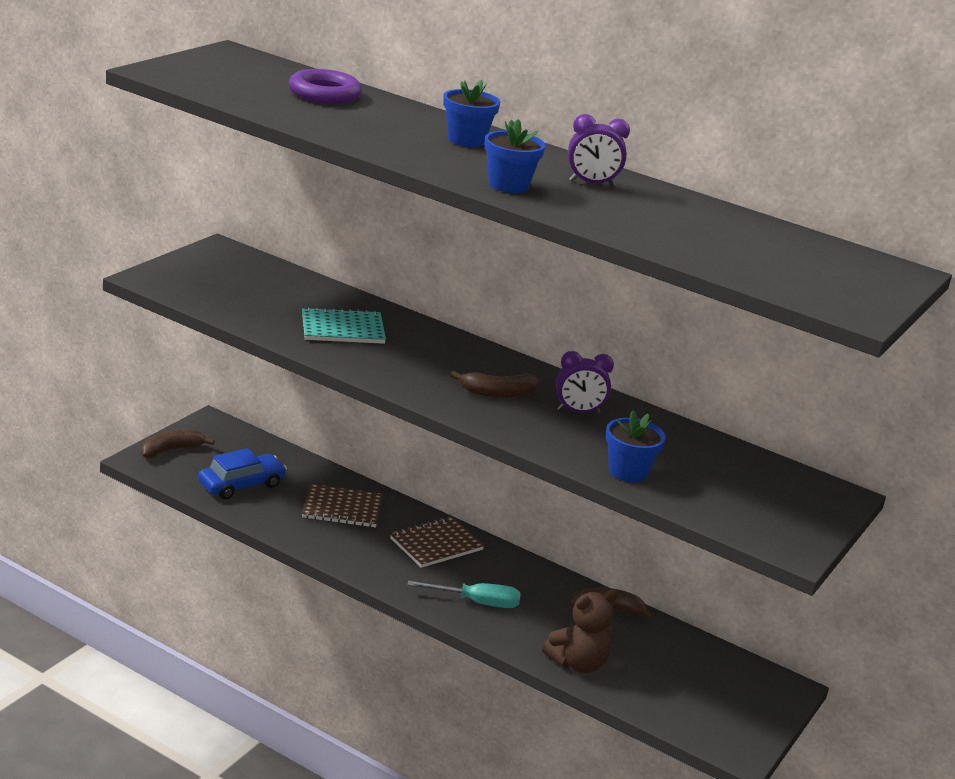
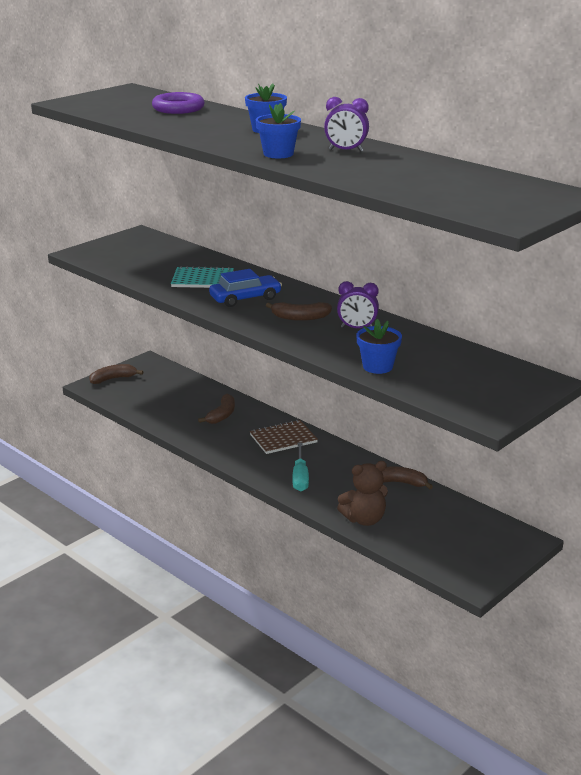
camera: 15 degrees right, 0 degrees up
blue car [198,448,287,499] -> blue car moved to [209,269,282,307]
brown notebook [302,484,383,528] -> brown banana [198,394,235,424]
turquoise screwdriver [407,580,521,608] -> turquoise screwdriver turned 75 degrees clockwise [293,443,309,491]

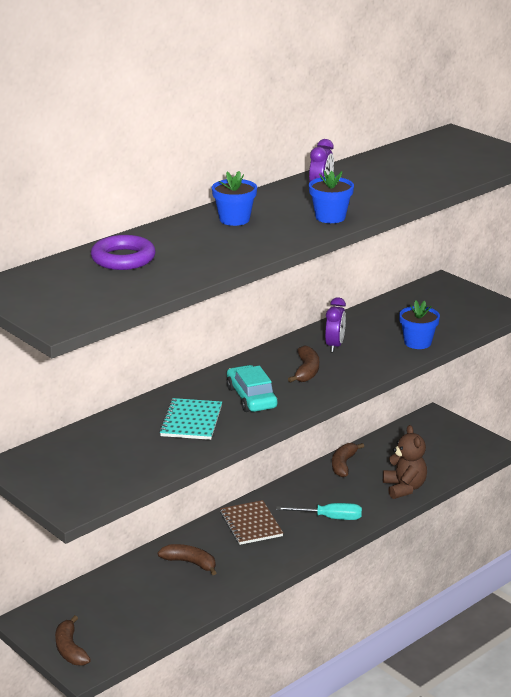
camera: 85 degrees left, 0 degrees up
blue car [209,269,282,307] -> turquoise car [227,365,277,412]

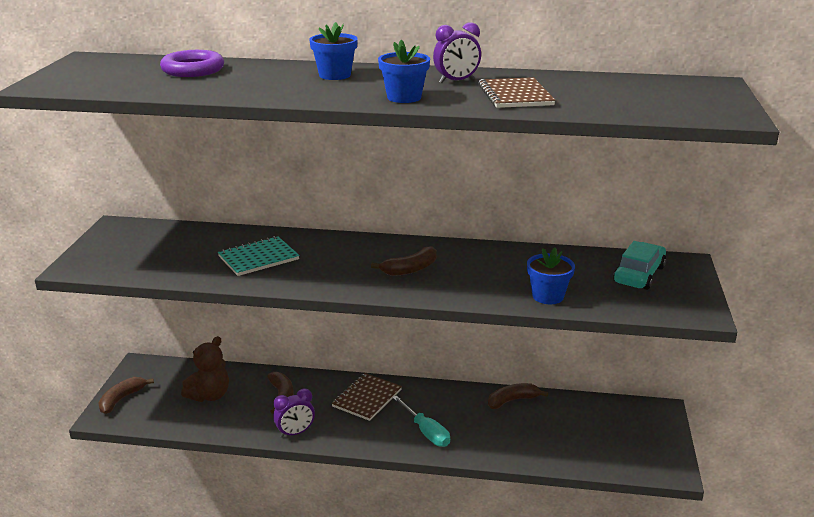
camera: 50 degrees right, 0 degrees up
turquoise car [227,365,277,412] -> turquoise car moved to [613,241,666,290]
purple clock [325,297,346,352] -> purple clock moved to [273,389,315,438]
brown teddy bear [383,425,427,499] -> brown teddy bear moved to [181,336,229,402]
none -> brown notebook [478,77,556,108]

